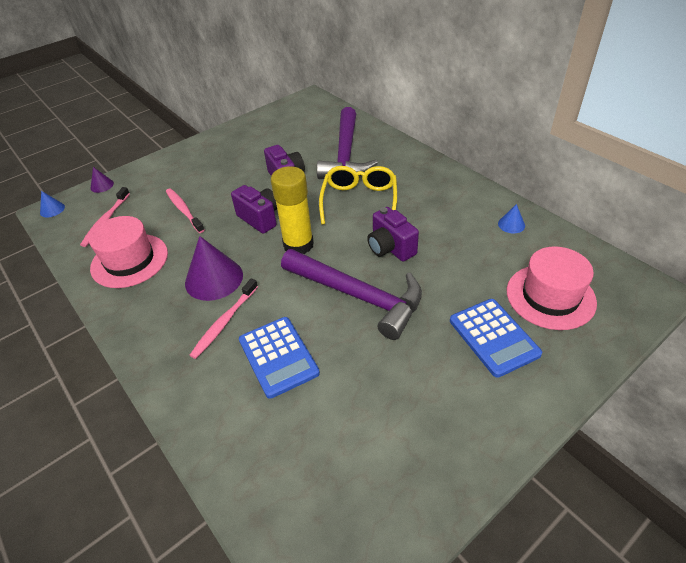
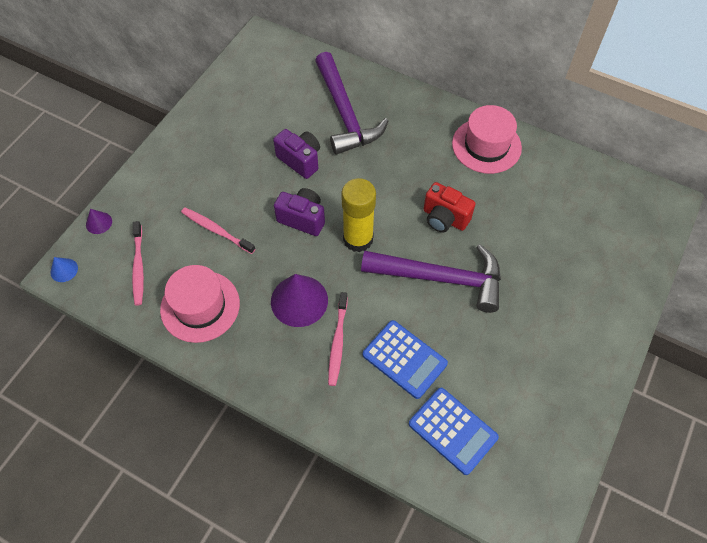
camera: 25 degrees left, 15 degrees up
yellow glasses [319,166,397,225] -> none
purple camera [367,207,419,261] -> red camera [424,182,476,233]
blue calculator [450,299,542,378] -> blue calculator moved to [409,388,499,475]
blue cone [498,204,525,233] -> none
pink hat [507,246,597,330] -> pink hat moved to [452,105,522,174]

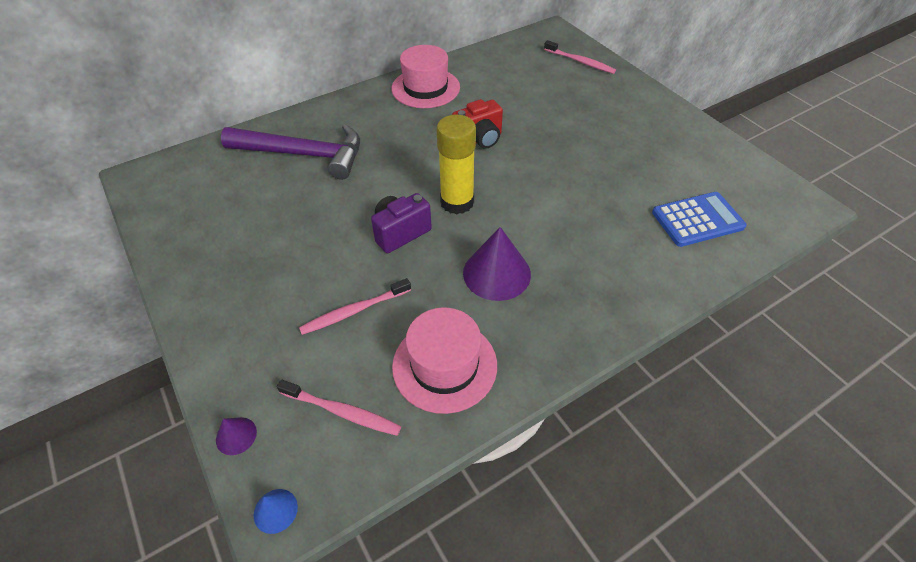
camera: 60 degrees left, 10 degrees down
purple camera [273,129,320,179] -> none
pink toothbrush [328,292,348,386] -> pink toothbrush moved to [544,40,616,74]
purple hammer [361,244,501,313] -> none
blue calculator [363,320,448,399] -> none

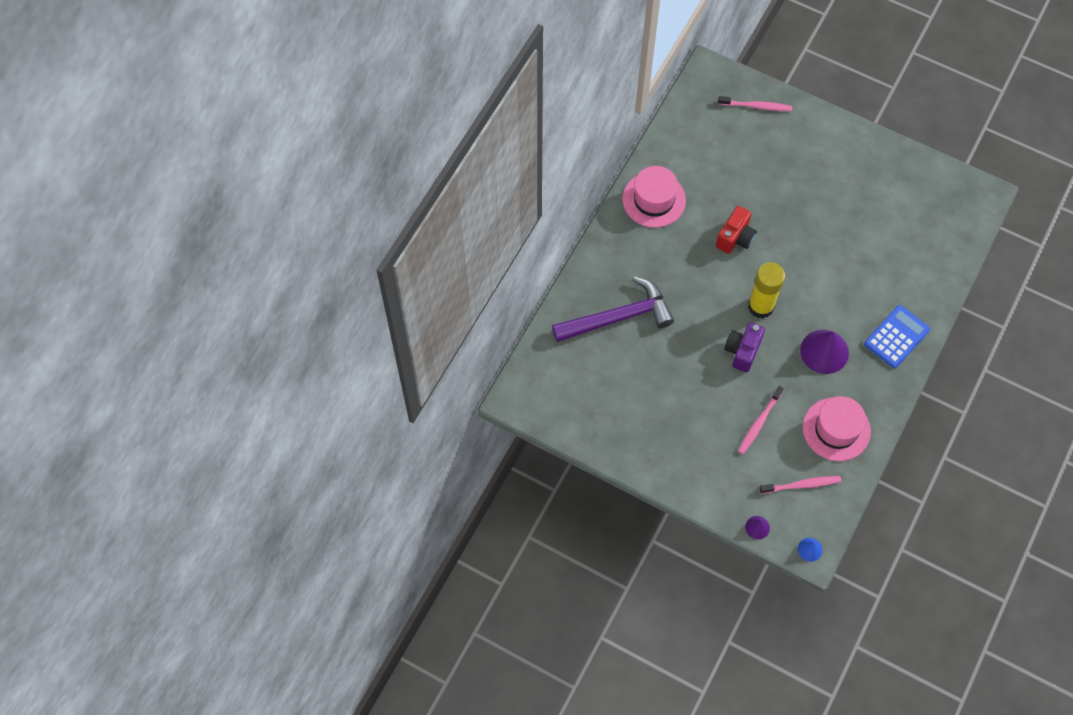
camera: 30 degrees left, 15 degrees up
blue calculator [652,192,747,247] -> blue calculator moved to [864,305,930,368]

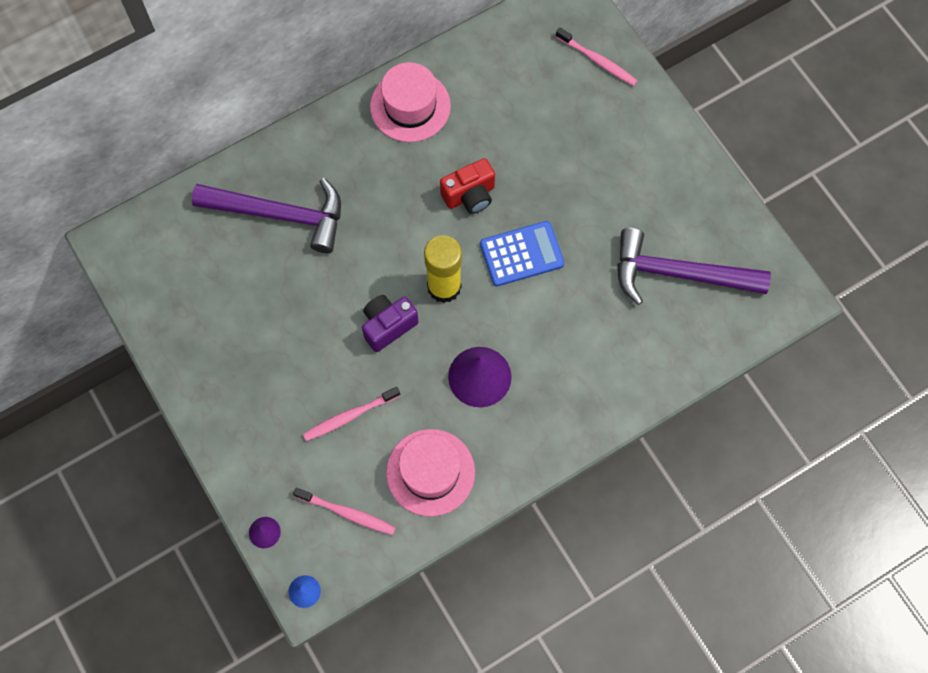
camera: 30 degrees right, 5 degrees up
blue calculator [864,305,930,368] -> blue calculator moved to [480,221,564,286]
none -> purple hammer [618,228,771,305]

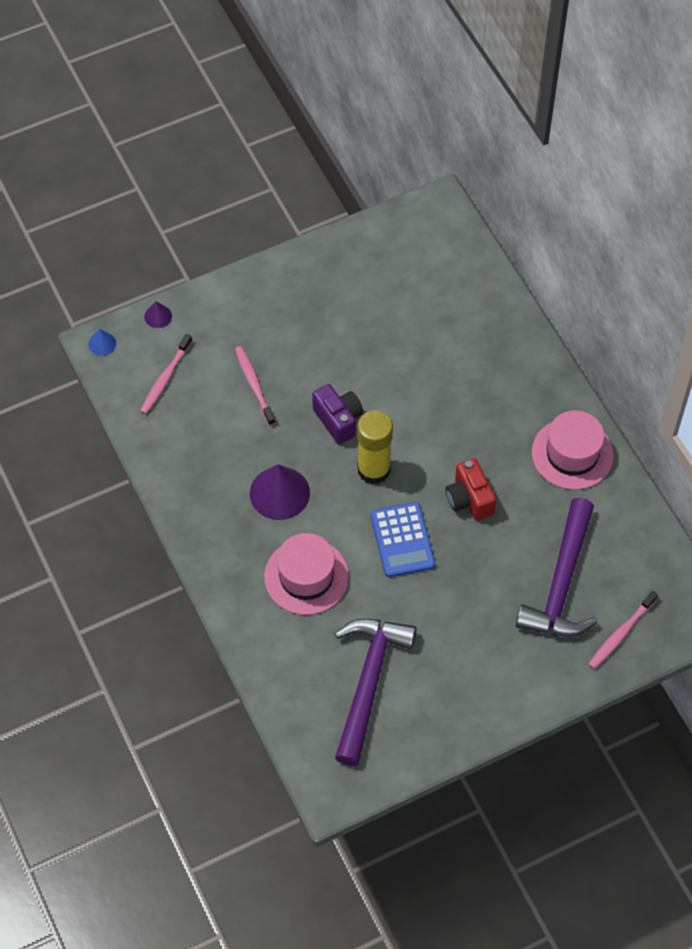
camera: 95 degrees right, 10 degrees down
purple hammer [192,178,341,253] -> purple hammer moved to [516,498,597,637]
pink hat [386,429,475,517] -> pink hat moved to [264,533,349,615]

